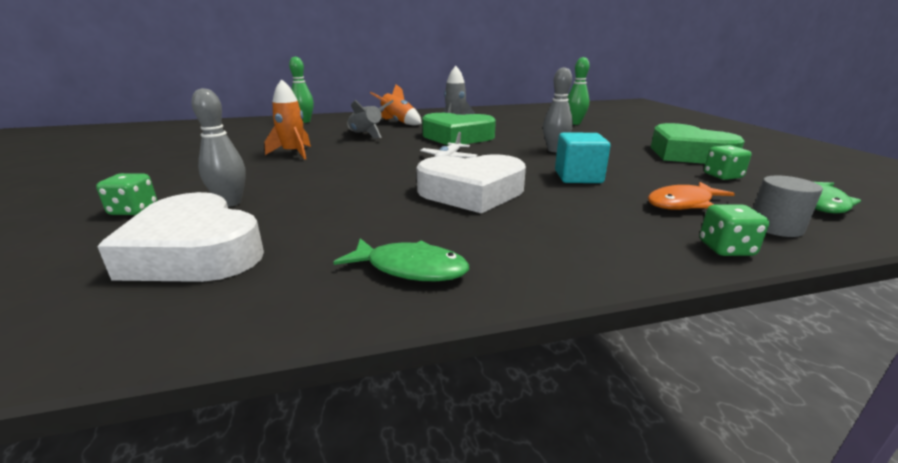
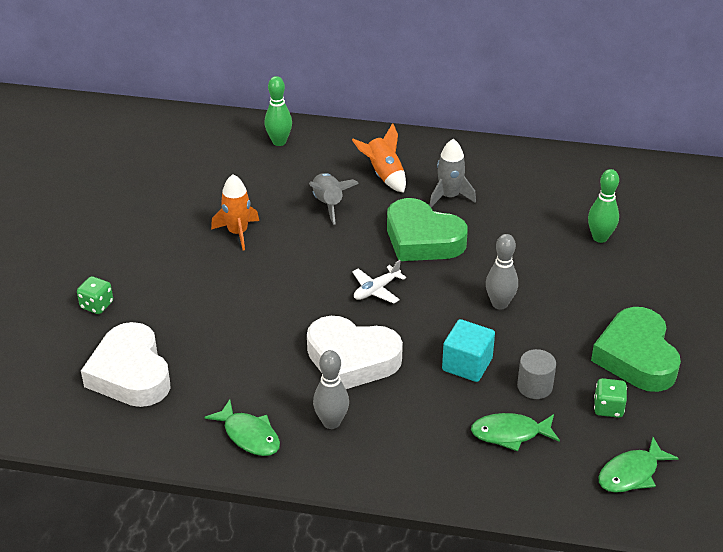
camera: 25 degrees right, 15 degrees up
grey bowling pin [191,88,246,207] -> grey bowling pin moved to [313,350,349,429]
orange fish [648,182,735,210] -> green fish [471,413,560,451]
green dice [700,204,769,256] -> none
grey cylinder [753,175,823,237] -> grey cylinder moved to [517,349,556,399]

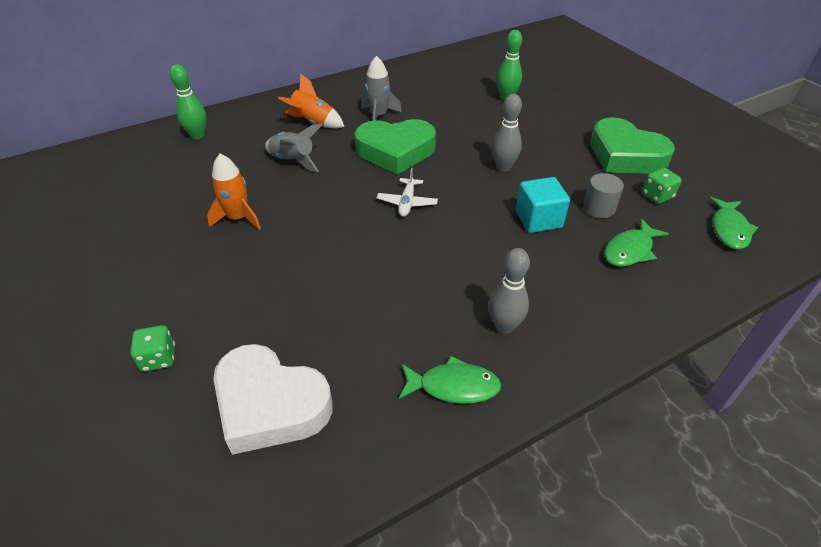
camera: 40 degrees left, 5 degrees up
white heart [307,316,403,389] -> none

